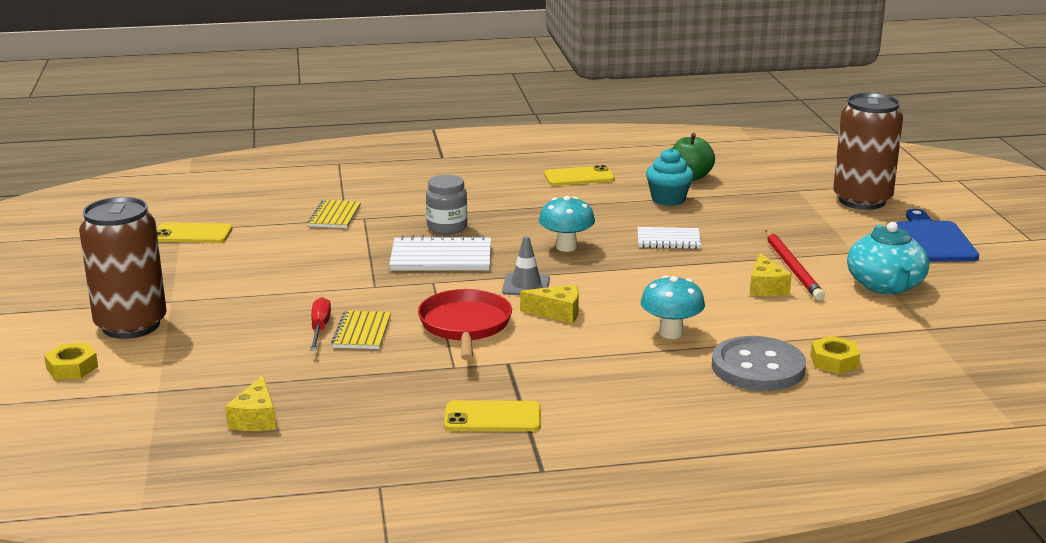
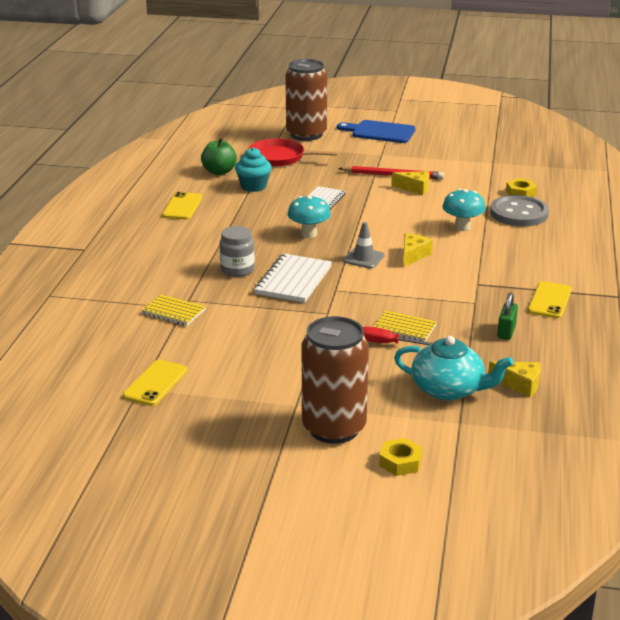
camera: 70 degrees left, 5 degrees up
red pan [418,289,512,360] -> red pan moved to [248,139,339,166]
turquoise teapot [847,222,930,295] -> turquoise teapot moved to [394,336,513,401]
none -> green padlock [497,292,518,340]

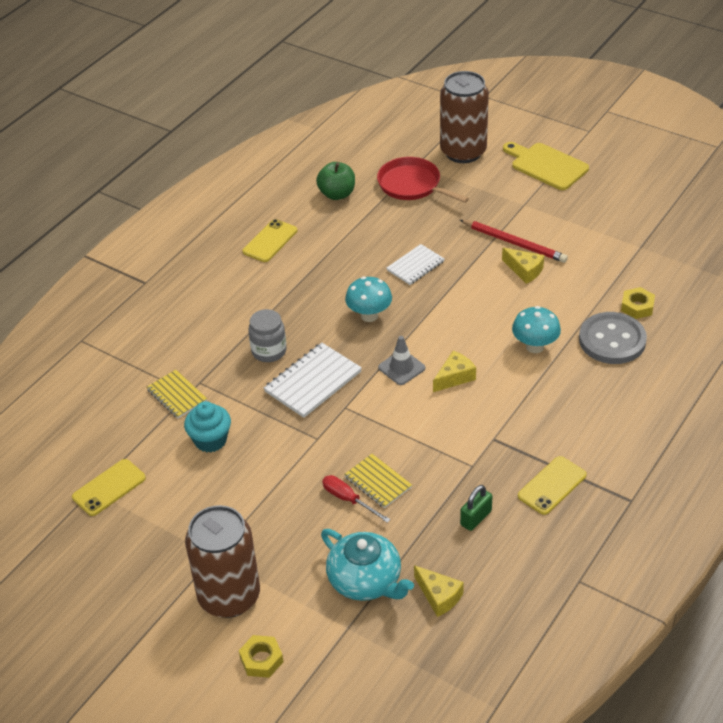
camera: 25 degrees right, 15 degrees up
turquoise cupcake [235,147,272,192] -> turquoise cupcake moved to [184,401,231,453]
blue cutting board [337,120,415,143] -> yellow cutting board [503,142,589,190]

